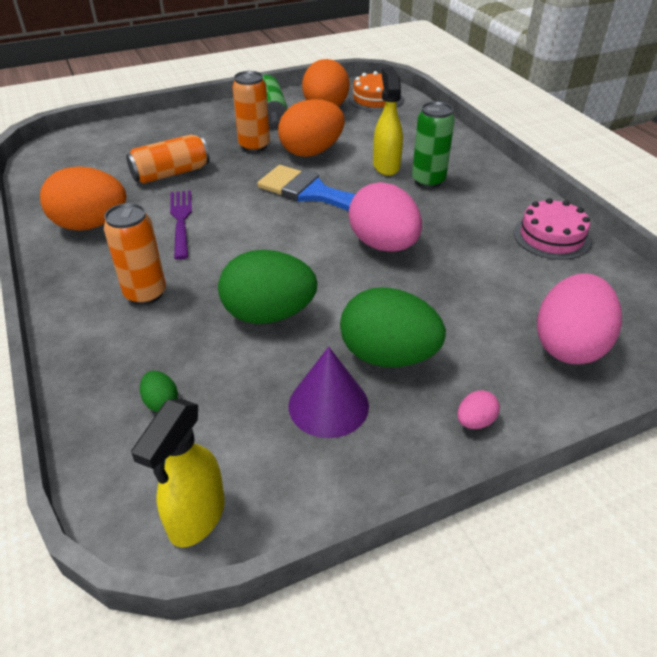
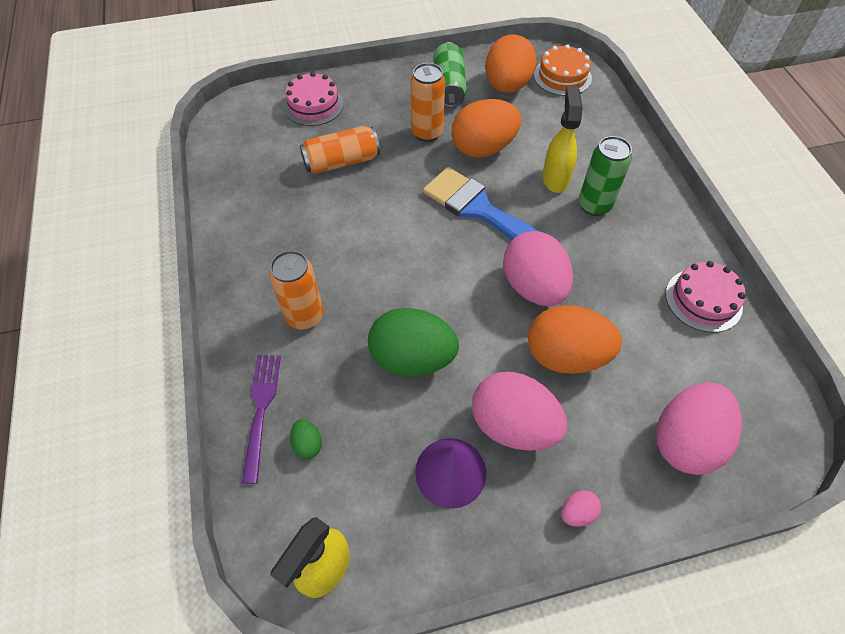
camera: 10 degrees right, 15 degrees up
orange egg [40,166,126,231] -> orange egg moved to [528,305,622,374]
purple fork [170,190,192,260] -> purple fork moved to [242,355,281,484]
green egg [340,287,446,367] -> pink egg [472,372,567,451]
none -> pink cake [284,72,344,126]

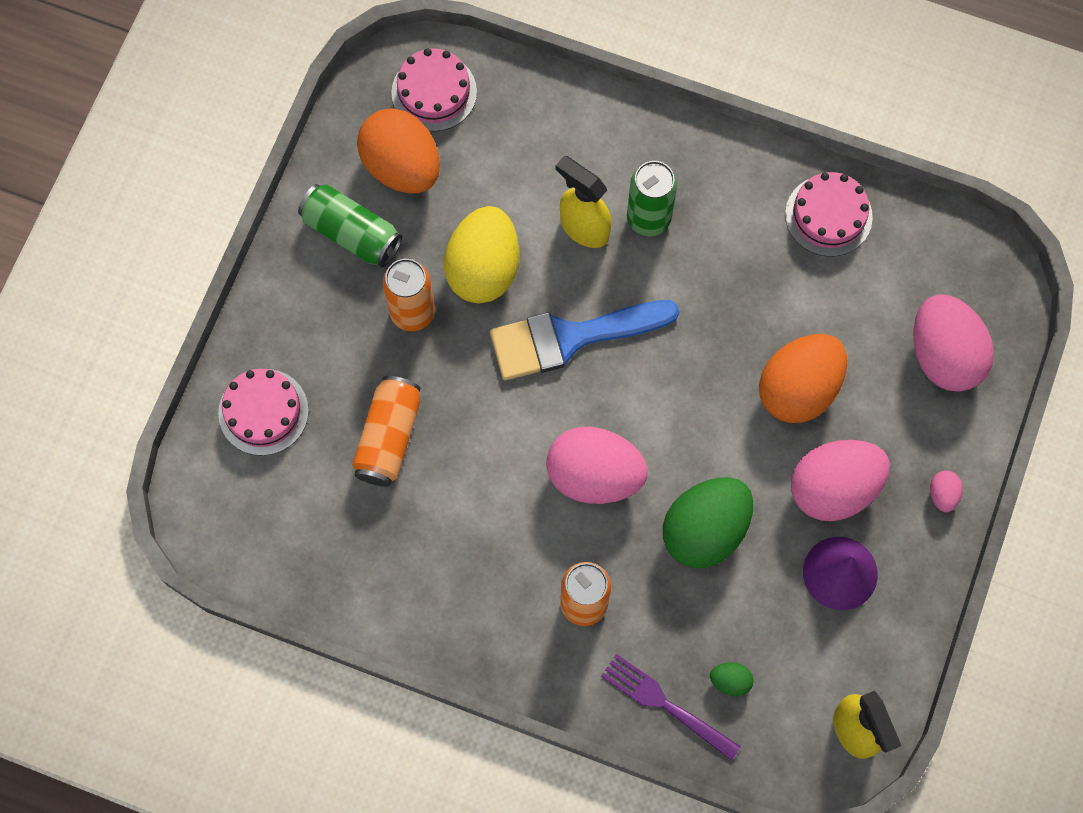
camera: 55 degrees left, 15 degrees up
orange egg [451,99,522,158] -> yellow egg [444,206,519,303]
pink egg [503,231,573,306] -> pink egg moved to [546,427,648,504]
orange cake [534,44,592,96] -> pink cake [391,48,477,132]

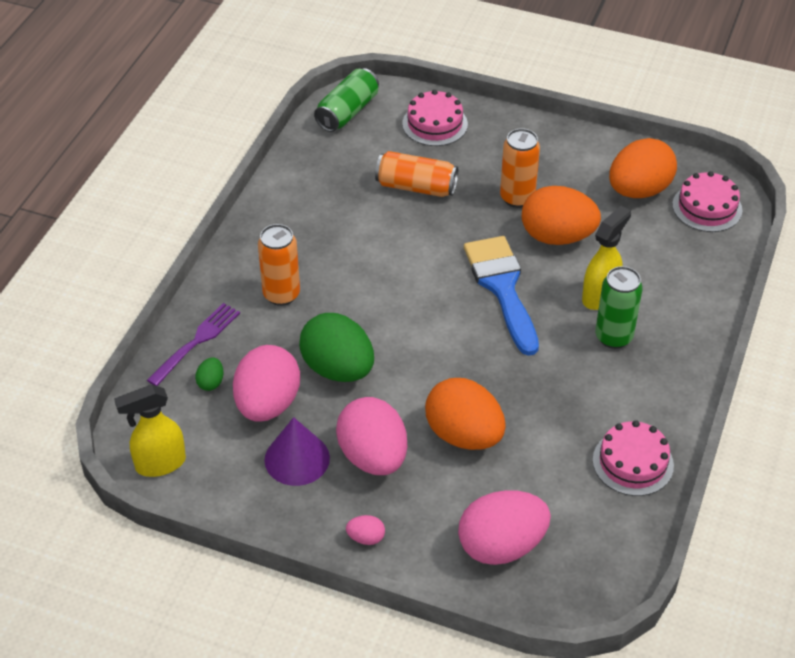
camera: 90 degrees right, 25 degrees down
green can [298,184,402,267] -> green can moved to [314,68,379,132]
yellow egg [444,206,519,303] -> orange egg [522,186,601,245]
pink egg [546,427,648,504] -> pink egg moved to [233,345,300,422]

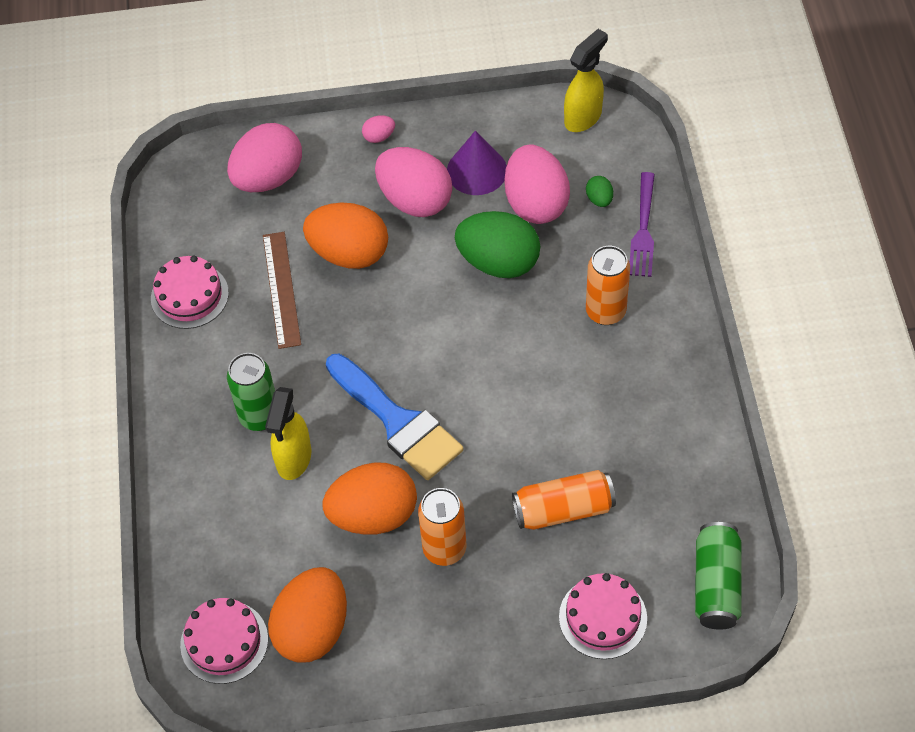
camera: 155 degrees right, 10 degrees up
none -> brown ruler [263,232,301,349]

